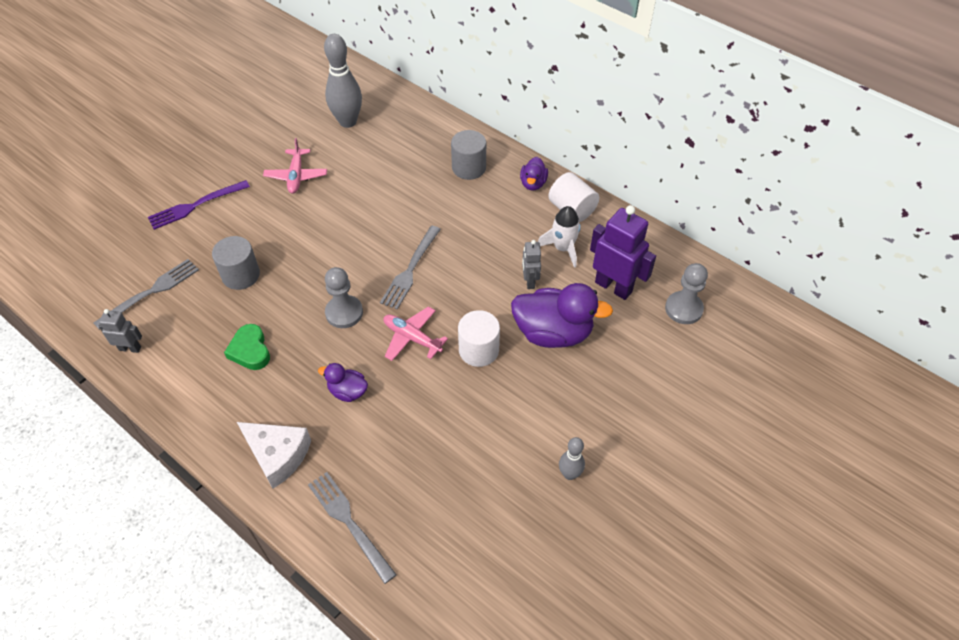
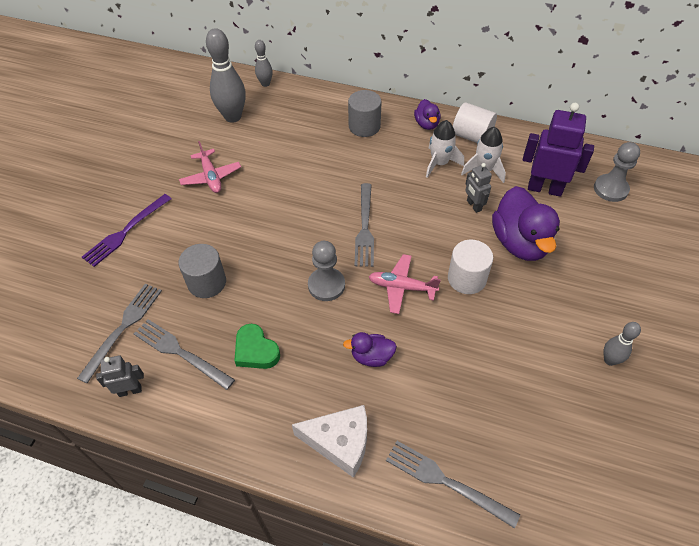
camera: 20 degrees left, 0 degrees up
purple duck [511,283,613,348] -> purple duck turned 90 degrees clockwise [492,186,560,261]
none -> grey fork [134,319,235,390]
none -> grey bowling pin [255,40,273,87]
none -> white rocket [426,120,464,178]

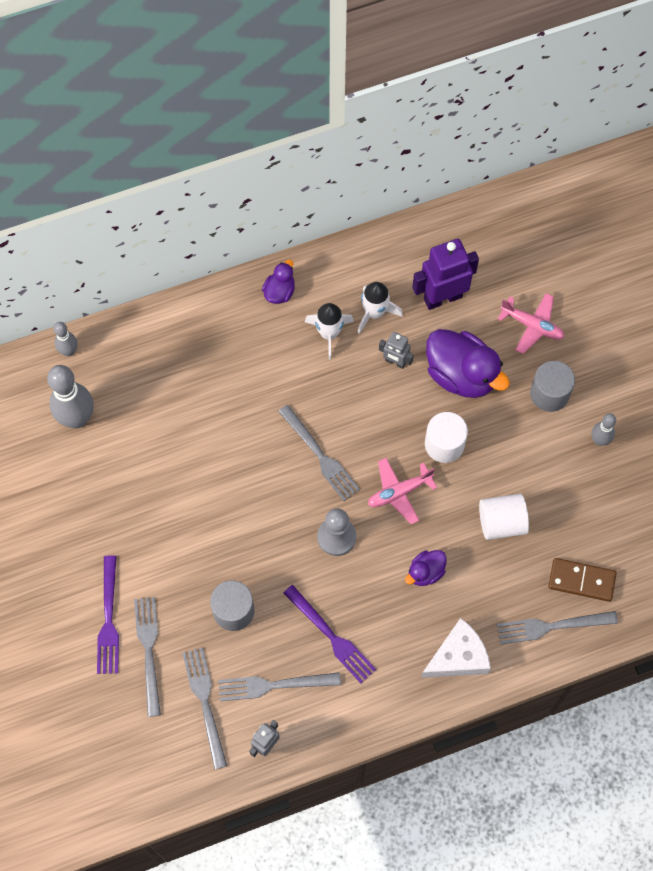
camera: 40 degrees left, 15 degrees up
pink plane [179,141,241,193] -> pink plane moved to [498,293,564,354]
green heart [234,324,280,369] -> purple fork [284,585,376,683]
grey cylinder [348,90,381,137] -> grey cylinder moved to [530,361,575,412]
purple duck [414,99,441,130] -> purple duck turned 105 degrees counterclockwise [262,260,295,304]
white cylinder [453,102,497,143] -> white cylinder moved to [479,494,529,540]
grey pawn [594,142,640,202] -> none
none -> grey fork [134,597,161,717]
none -> brown domino [548,558,617,602]

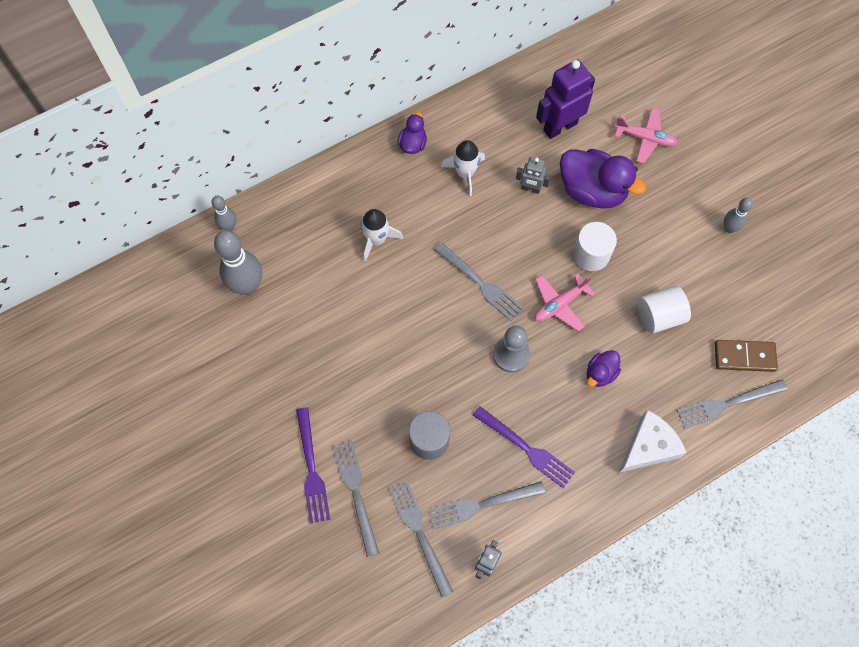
camera: 10 degrees left, 0 degrees up
white rocket [358,282,403,334] -> white rocket moved to [361,209,403,262]
grey cylinder [530,361,575,412] -> none

